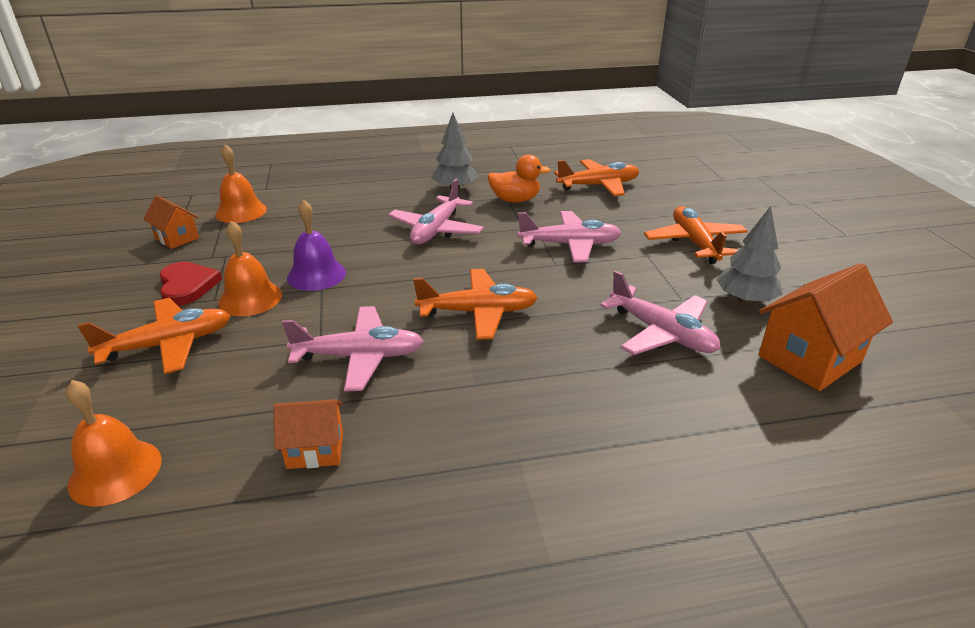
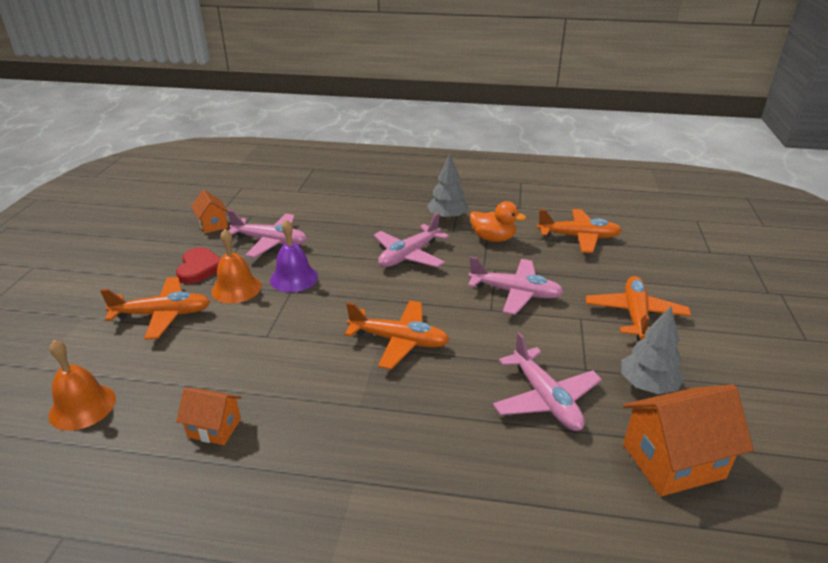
camera: 20 degrees right, 0 degrees up
orange bell [215,144,267,223] -> none
pink plane [282,306,424,392] -> pink plane moved to [227,210,307,258]

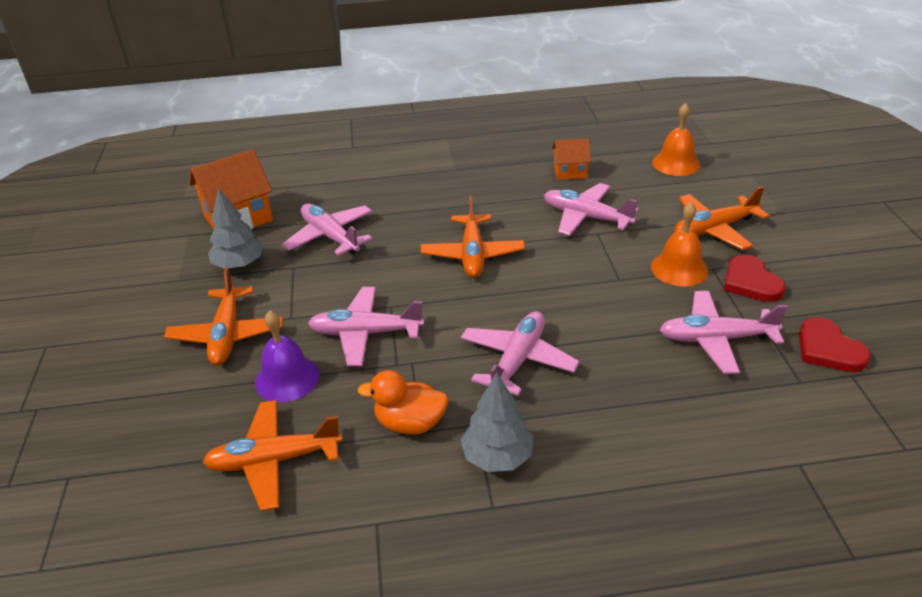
camera: 165 degrees right, 5 degrees up
orange house [191,190,228,234] -> red heart [799,317,871,372]
purple bell [270,219,318,292] -> purple bell moved to [255,310,319,402]
orange plane [345,301,449,369] -> orange plane turned 90 degrees counterclockwise [420,195,525,278]
none -> pink plane [544,183,639,236]

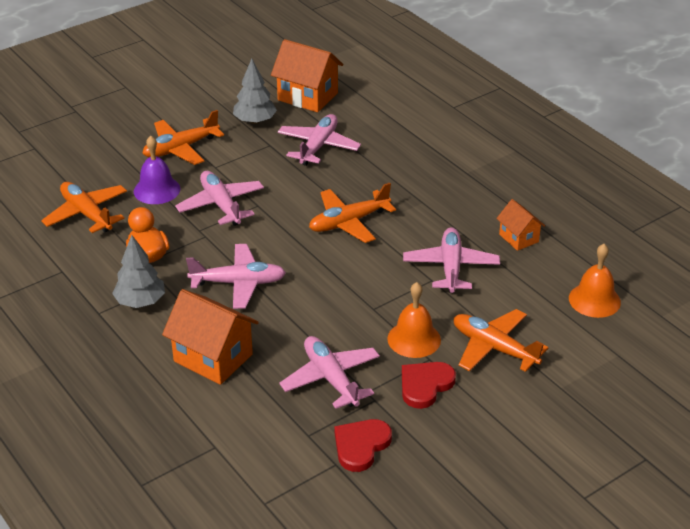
camera: 60 degrees right, 0 degrees up
none -> orange house [162,289,259,385]

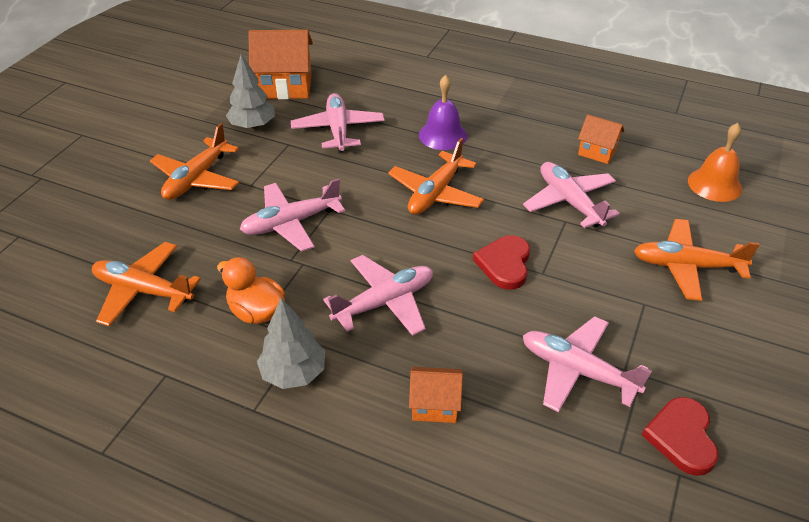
camera: 30 degrees left, 5 degrees up
purple bell [134,136,180,204] -> purple bell moved to [419,75,467,150]
orange house [162,289,259,385] -> orange house [409,367,463,423], size x0.57
pink plane [175,171,264,226] -> pink plane turned 60 degrees counterclockwise [240,178,345,252]
orange bell [387,282,441,358] -> none
red heart [402,362,456,409] -> red heart moved to [473,235,530,290]

